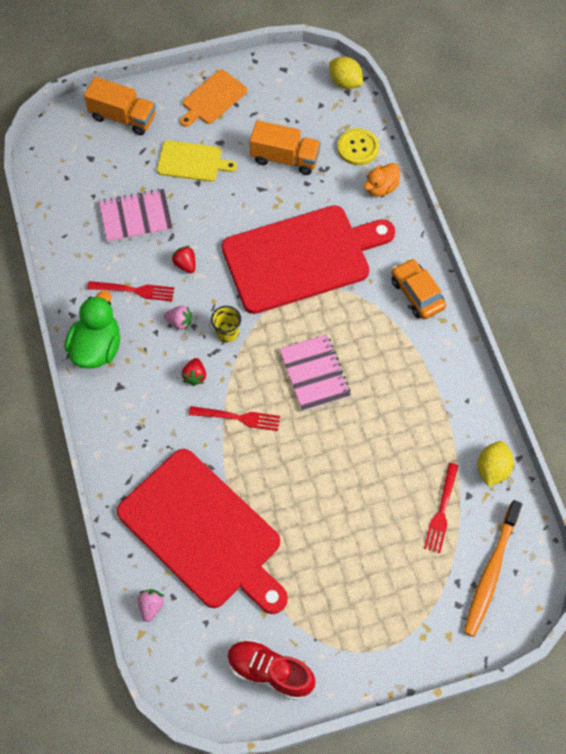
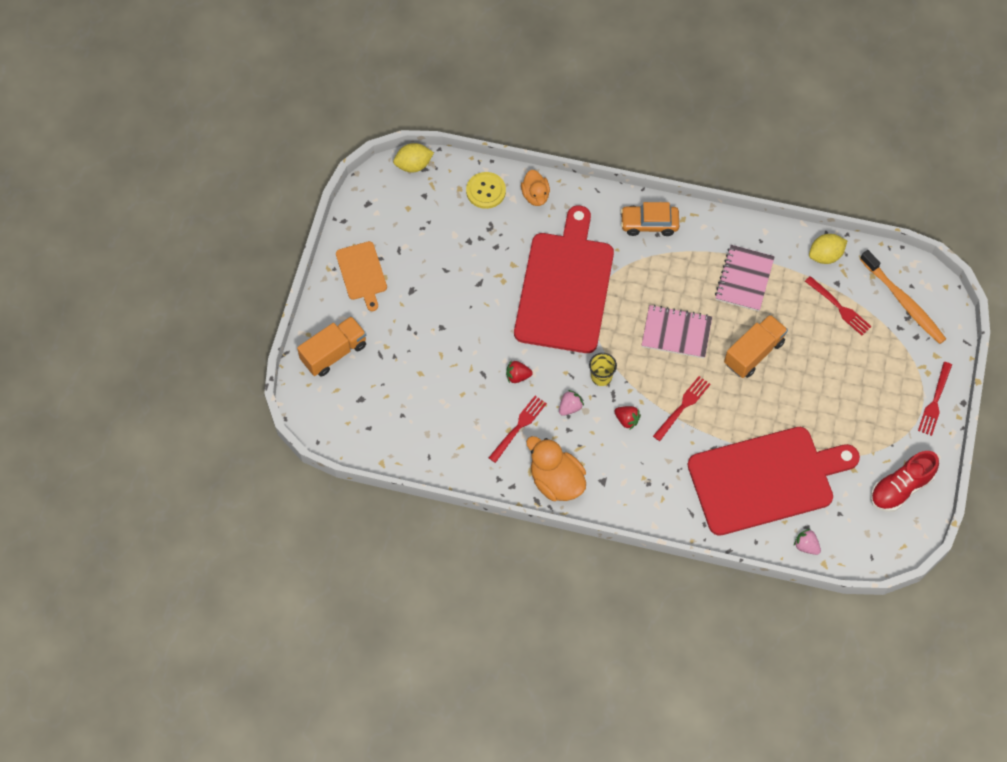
camera: 60 degrees left, 0 degrees up
green duck [65,290,120,369] -> orange duck [526,436,586,501]
pink notebook [99,189,173,243] -> pink notebook moved to [715,245,775,312]
yellow cutting board [157,140,237,182] -> none
orange truck [250,120,321,175] -> orange truck moved to [724,314,788,378]
yellow lemon [478,441,514,487] -> yellow lemon turned 75 degrees counterclockwise [809,234,847,264]
none -> red fork [918,362,952,436]

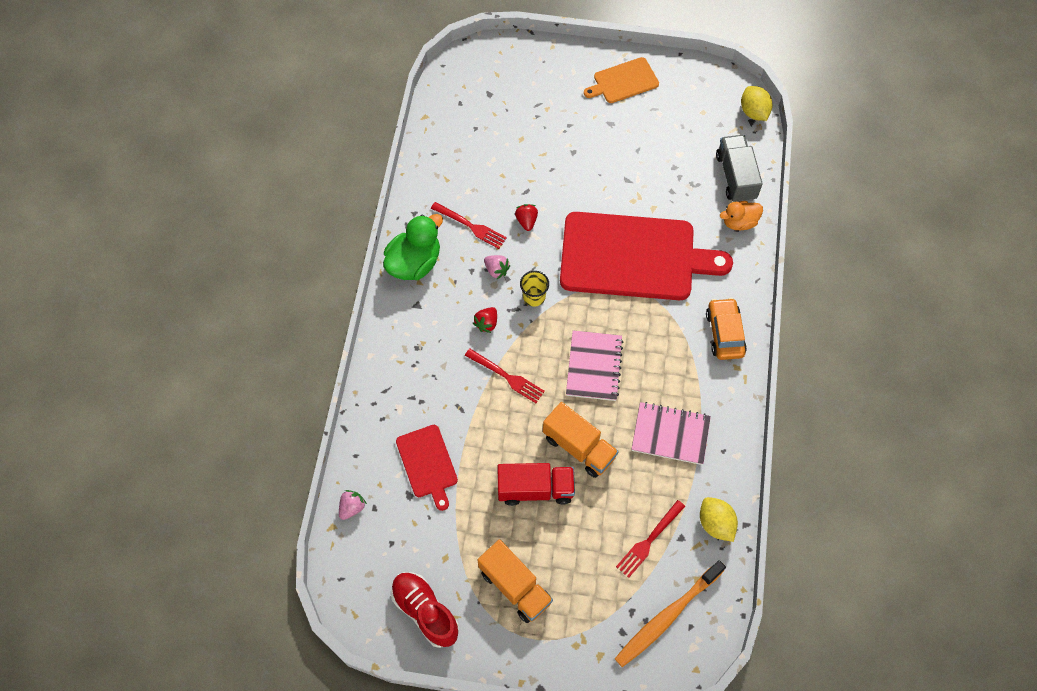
camera: 85 degrees right, 0 degrees up
orange truck [297,316,366,377] -> orange truck moved to [478,539,553,623]
yellow button [466,172,506,209] -> grey truck [716,135,763,202]
orange duck [526,436,586,501] -> green duck [383,214,443,280]
red cutting board [687,427,860,536] -> red cutting board [396,425,458,511], size x0.47
red fork [918,362,952,436] -> none
none -> red truck [497,463,575,506]

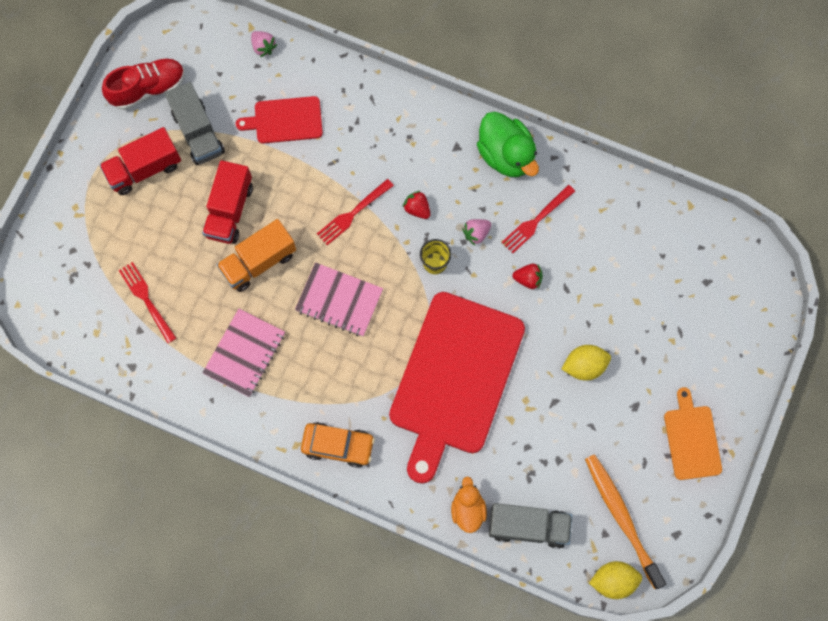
camera: 105 degrees right, 10 degrees up
orange truck [478,539,553,623] -> red truck [100,127,181,195]
orange toothbrush [615,560,726,667] -> orange toothbrush moved to [585,454,666,589]
yellow lemon [700,497,738,542] -> yellow lemon moved to [562,345,611,381]
none -> grey truck [165,82,225,165]

